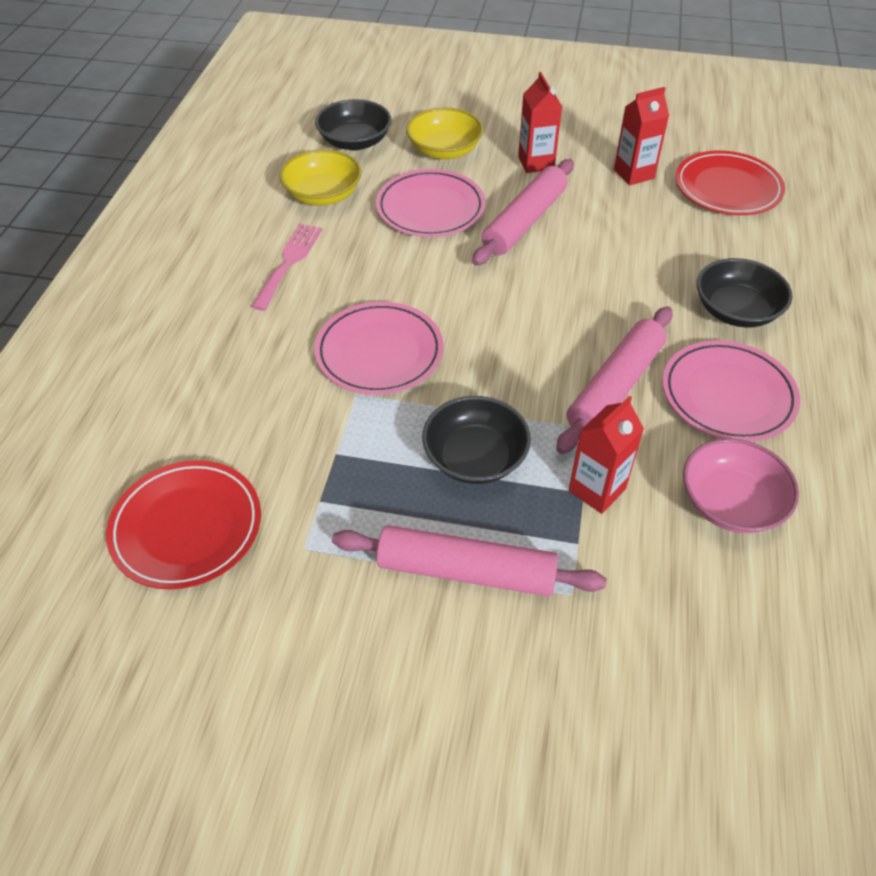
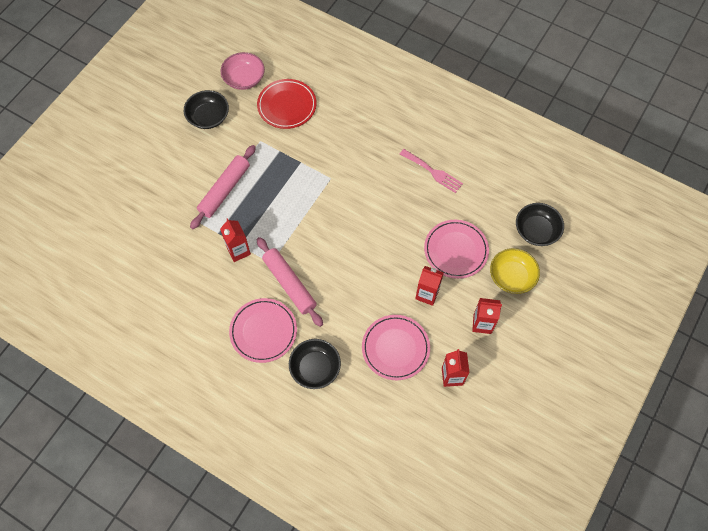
camera: 110 degrees right, 15 degrees up
yellow bowl [279,149,361,206] -> none
pink plate [314,302,443,395] -> pink plate moved to [362,315,430,380]
black bowl [422,396,531,484] -> black bowl moved to [184,90,229,129]
pink rolling pin [472,159,574,266] -> red carton [415,266,444,306]
red plate [675,151,785,215] -> none
pink bowl [683,438,799,533] -> pink bowl moved to [221,52,265,90]

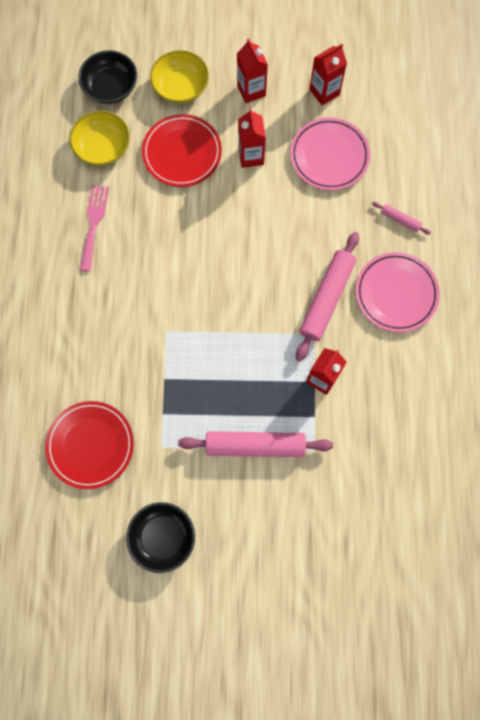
camera: 120 degrees left, 10 degrees up
pink bowl [221,52,265,90] -> none
black bowl [289,339,341,389] -> pink rolling pin [372,202,431,235]
pink plate [424,220,489,279] -> red plate [142,114,222,187]
none -> yellow bowl [70,111,130,166]

